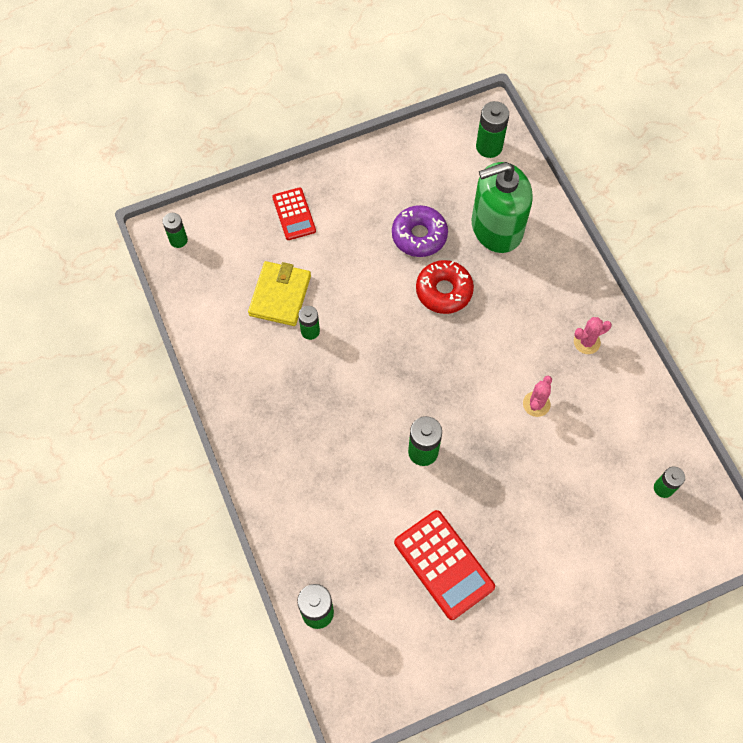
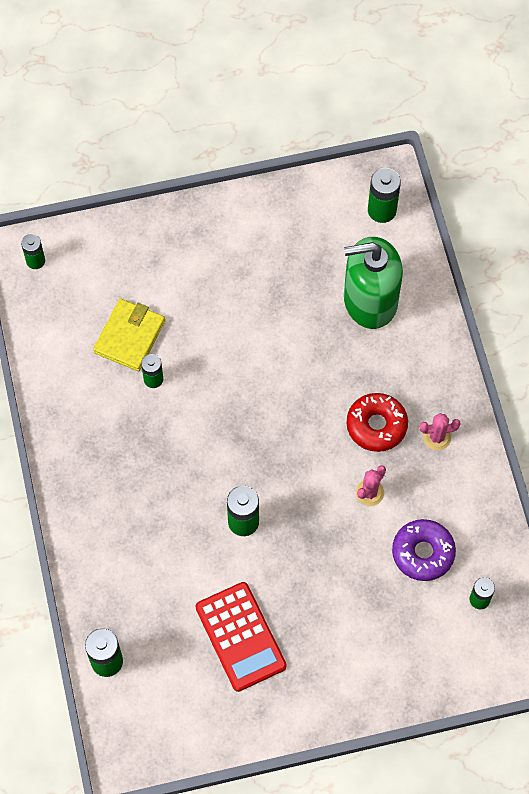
camera: 10 degrees right, 0 degrees up
red calculator [272,187,316,240] -> none
purple donut [392,205,448,257] -> purple donut moved to [392,519,456,581]
red donut [416,260,474,314] -> red donut moved to [346,393,408,452]

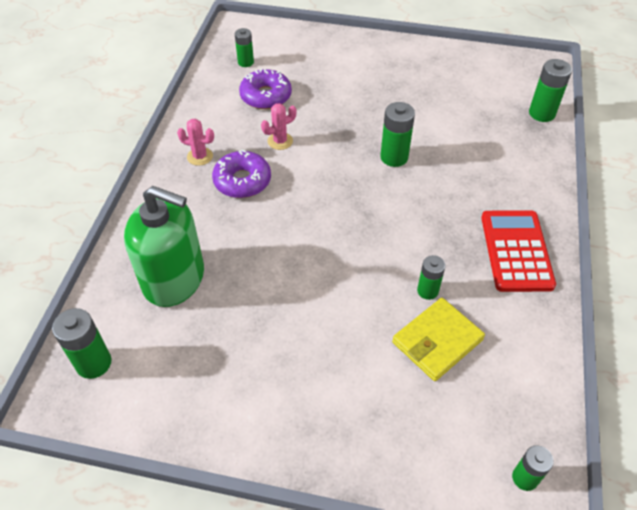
camera: 155 degrees left, 15 degrees down
red calculator [196,582,287,692] -> red calculator moved to [481,210,556,292]
red donut [346,393,408,452] -> purple donut [212,150,271,198]

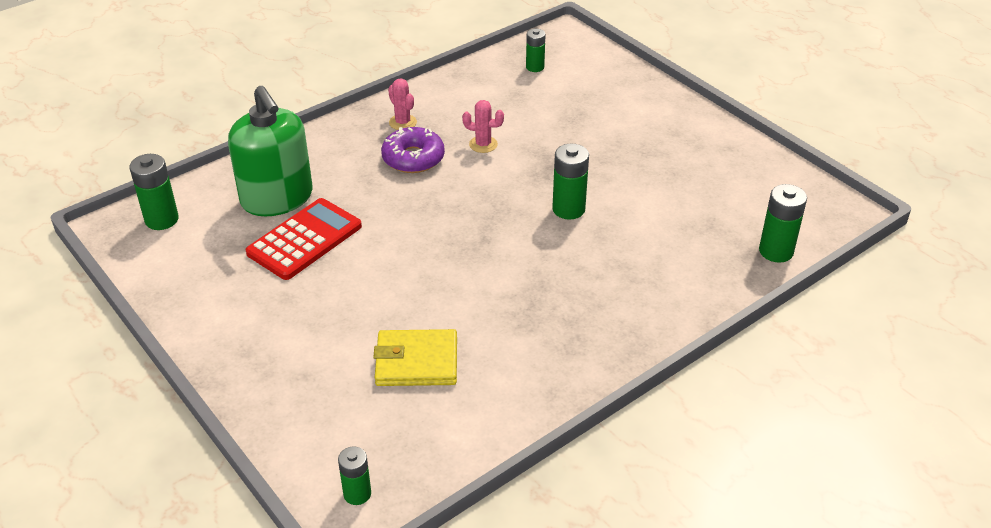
camera: 40 degrees right, 10 degrees down
purple donut [239,69,292,109] -> none
green battery [417,255,446,300] -> none
red calculator [481,210,556,292] -> red calculator moved to [245,198,362,280]

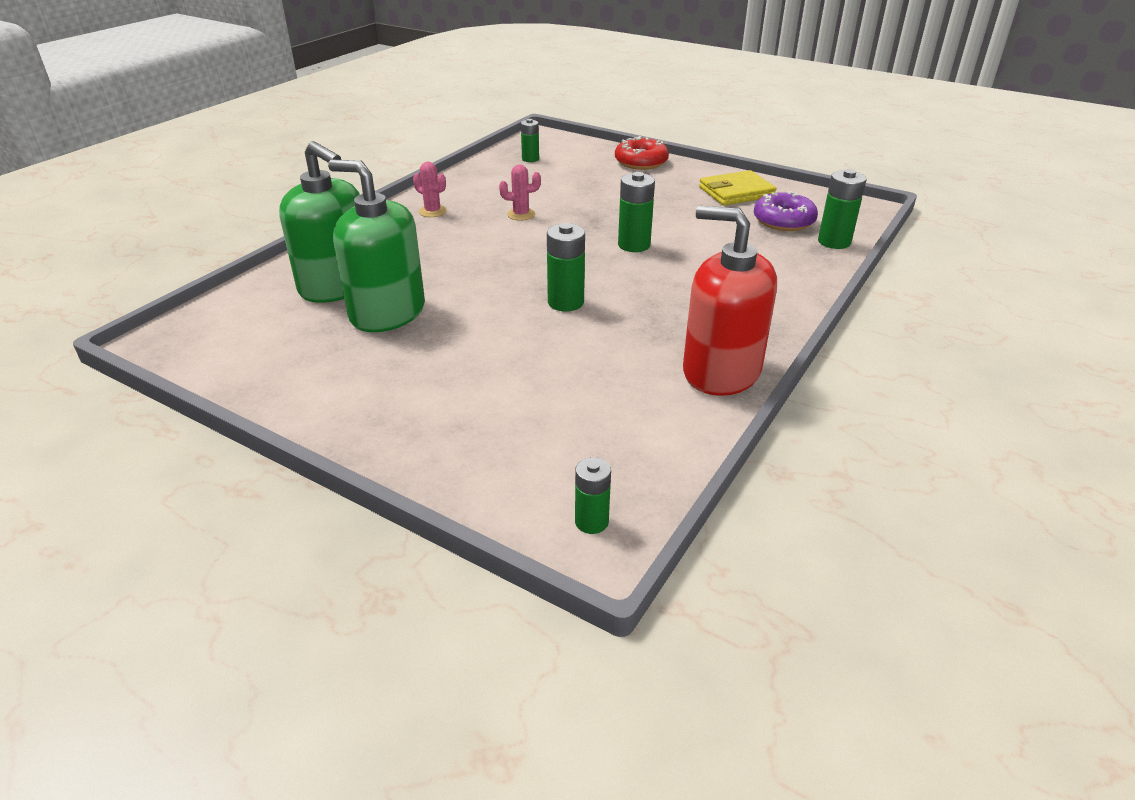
camera: 20 degrees left, 5 degrees down
green battery [130,154,179,230] -> green battery moved to [547,223,585,312]
red calculator [245,198,362,280] -> green soap dispenser [328,160,425,332]
yellow wallet [373,329,457,386] -> yellow wallet moved to [699,170,777,205]
purple donut [381,127,445,173] -> purple donut moved to [754,191,818,231]
none -> red donut [615,136,669,170]
none -> red soap dispenser [683,206,777,396]

